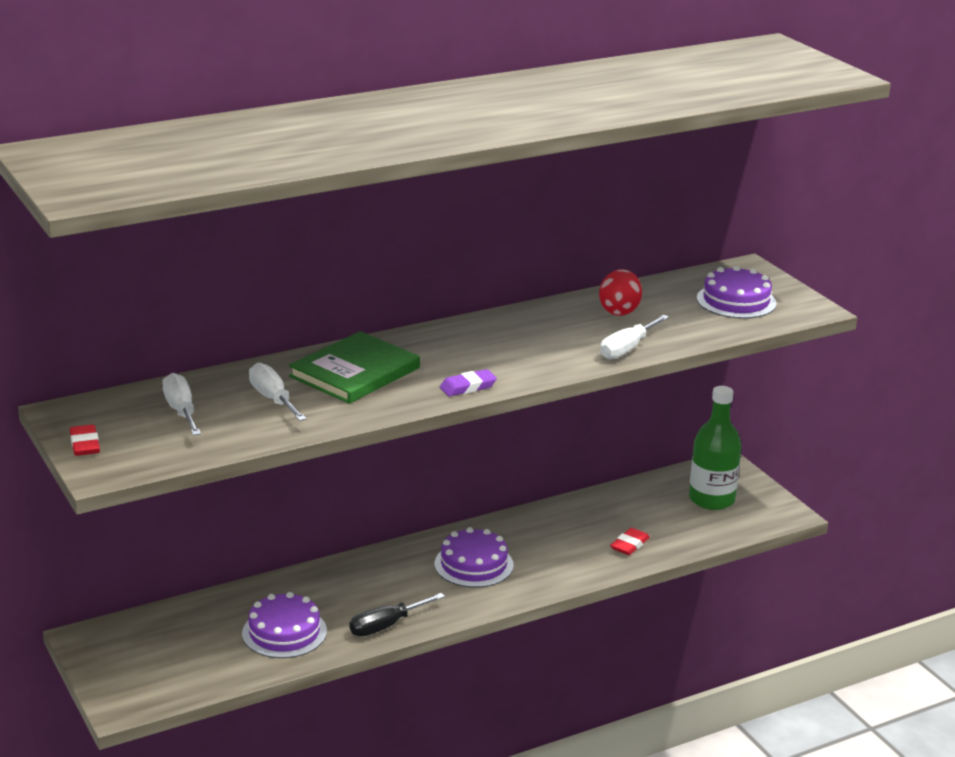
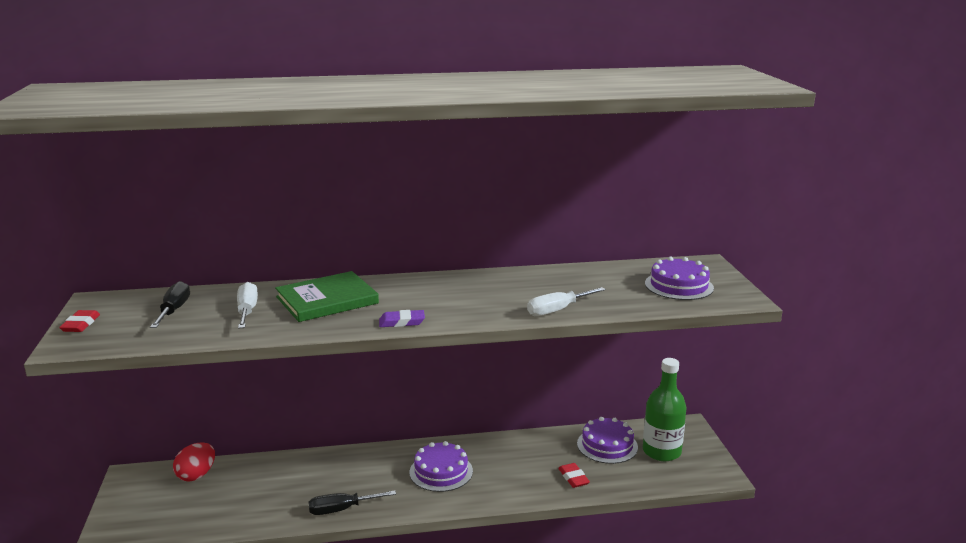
camera: 20 degrees right, 5 degrees down
white screwdriver [162,373,201,436] -> black screwdriver [150,281,190,328]
purple cake [242,592,327,658] -> purple cake moved to [577,417,638,464]
red egg [599,269,642,316] -> red egg moved to [173,442,215,481]
red eraser [610,528,650,555] -> red eraser turned 75 degrees counterclockwise [558,463,590,488]

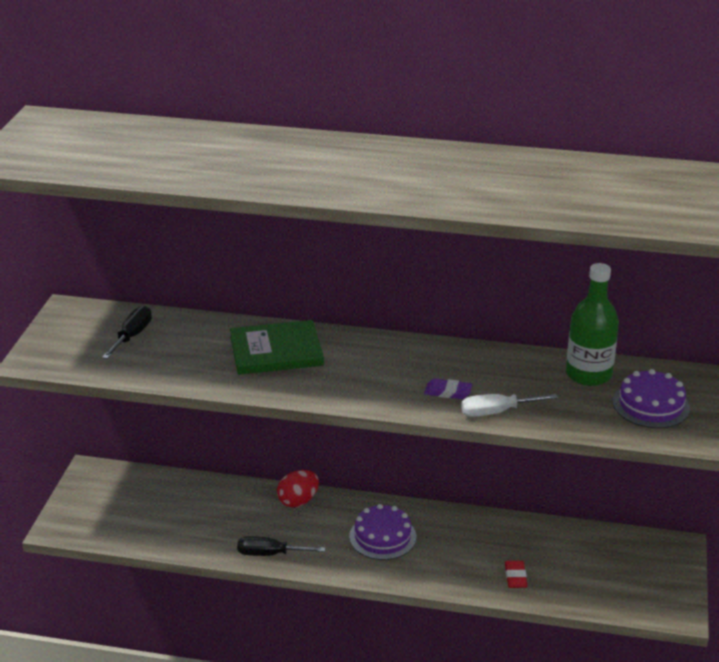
camera: 20 degrees right, 10 degrees up
red eraser [59,310,100,332] -> none
red egg [173,442,215,481] -> red egg moved to [277,470,319,507]
white screwdriver [237,282,258,329] -> none
purple eraser [379,310,425,327] -> purple eraser moved to [424,379,472,399]
purple cake [577,417,638,464] -> none
green bottle [643,358,687,461] -> green bottle moved to [566,263,619,386]

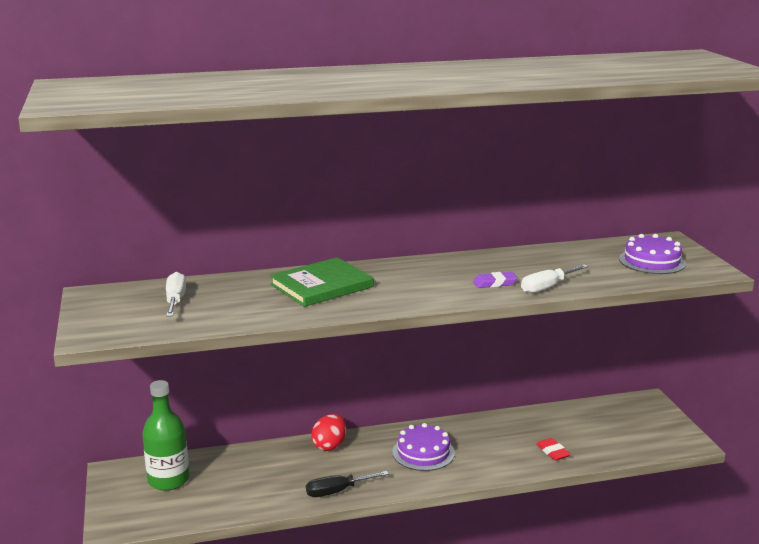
camera: 25 degrees left, 10 degrees down
black screwdriver [102,306,152,359] -> white screwdriver [166,272,186,317]
green bottle [566,263,619,386] -> green bottle moved to [142,380,189,491]

